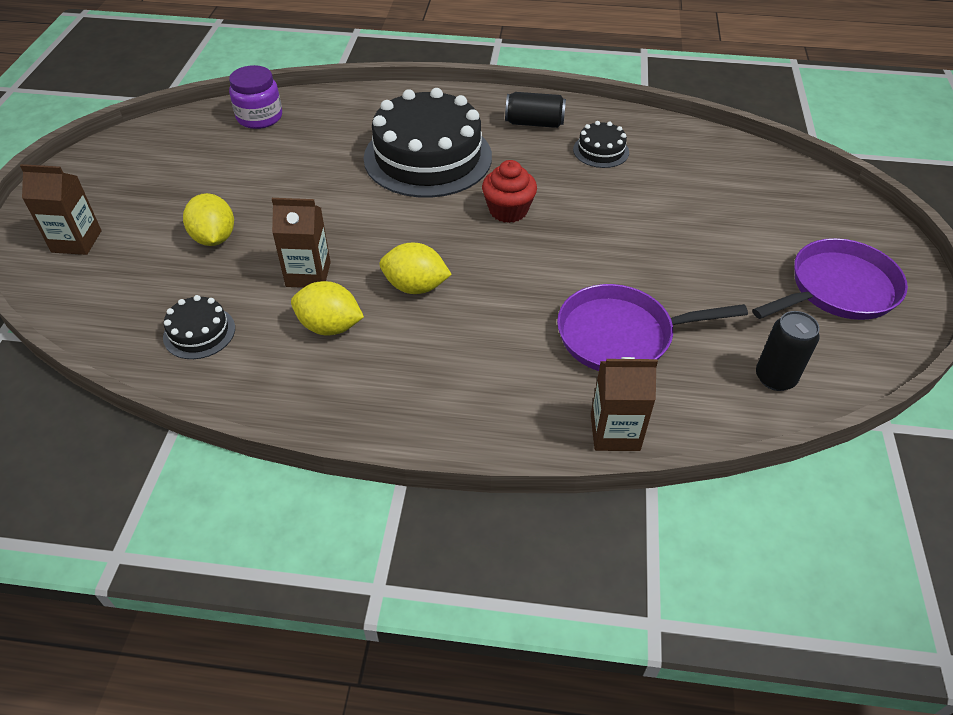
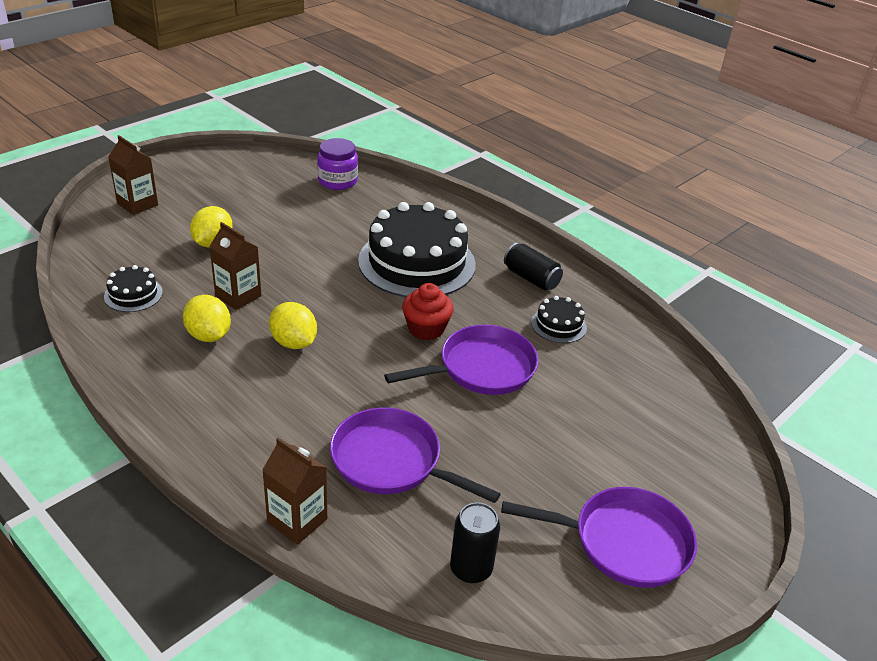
camera: 35 degrees right, 10 degrees down
none -> purple pan [384,325,539,395]

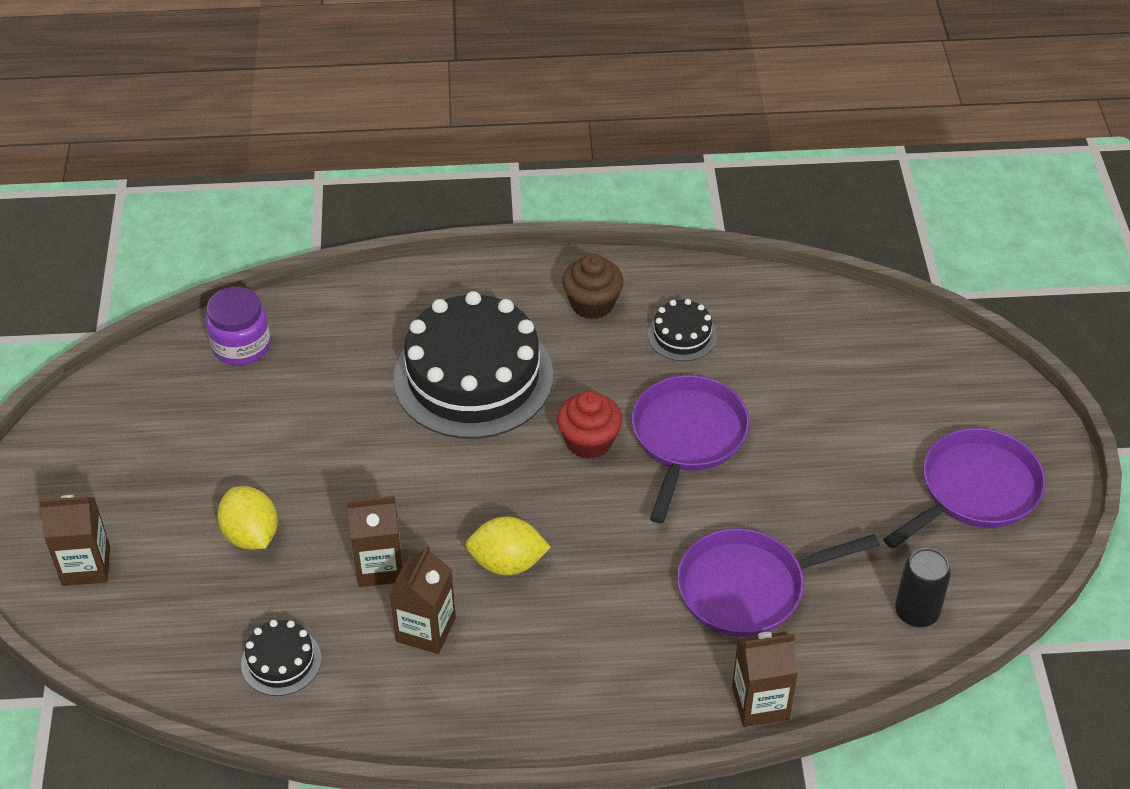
camera: 45 degrees left, 10 degrees up
yellow lemon [183,295,231,342] -> brown carton [389,545,456,654]
black can [504,243,563,290] -> brown cupcake [562,254,623,319]

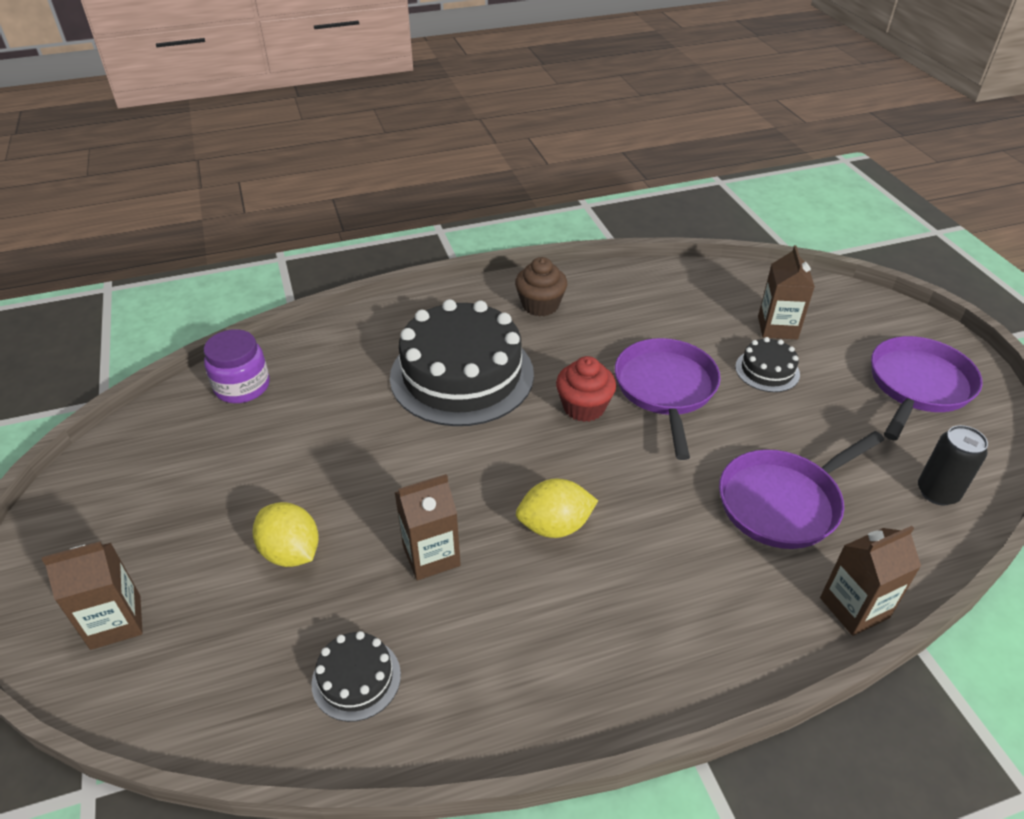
camera: 15 degrees left, 5 degrees down
brown carton [389,545,456,654] -> brown carton moved to [758,245,815,339]
black cake [648,299,717,361] -> black cake moved to [735,337,800,392]

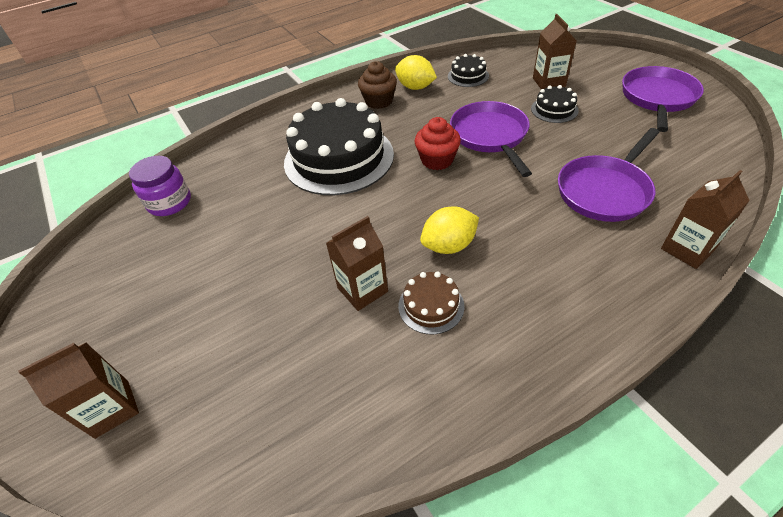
camera: 10 degrees left, 5 degrees up
yellow lemon [253,502,319,567] -> yellow lemon moved to [395,55,437,90]
black cake [311,631,401,722] -> black cake moved to [448,54,489,87]
black can [918,425,988,506] -> none
none -> brown cake [398,272,464,334]

